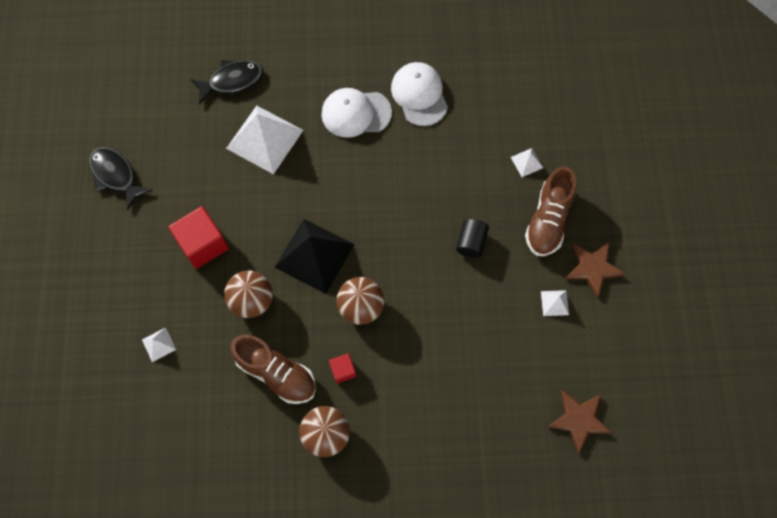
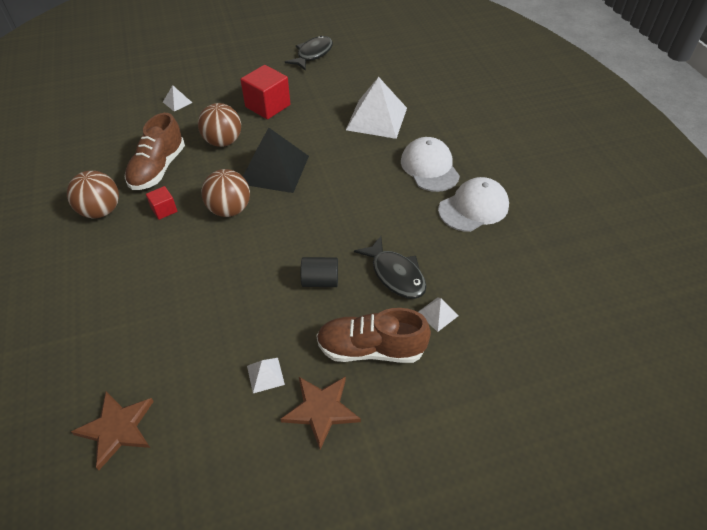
camera: 75 degrees right, 20 degrees down
black fish [190,60,263,105] -> black fish moved to [354,236,426,299]

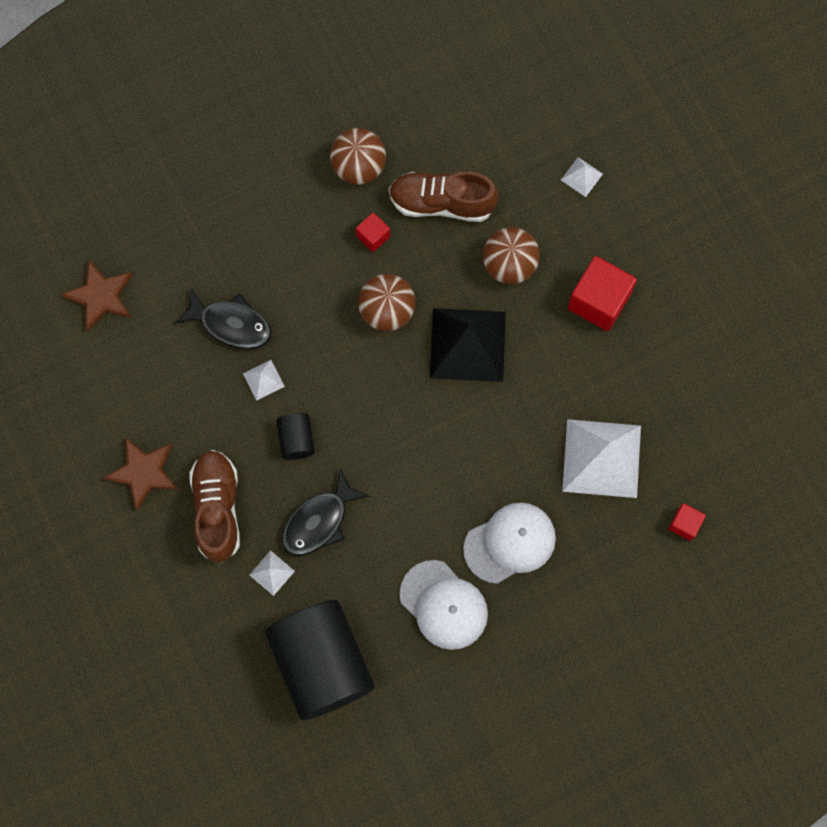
camera: 80 degrees right, 25 degrees up
white pyramid [247,358,285,393] -> white pyramid moved to [243,360,285,401]
black fish [285,36,333,71] -> black fish moved to [175,288,272,349]
none -> black cylinder [265,600,375,720]
none -> red cube [668,503,706,541]

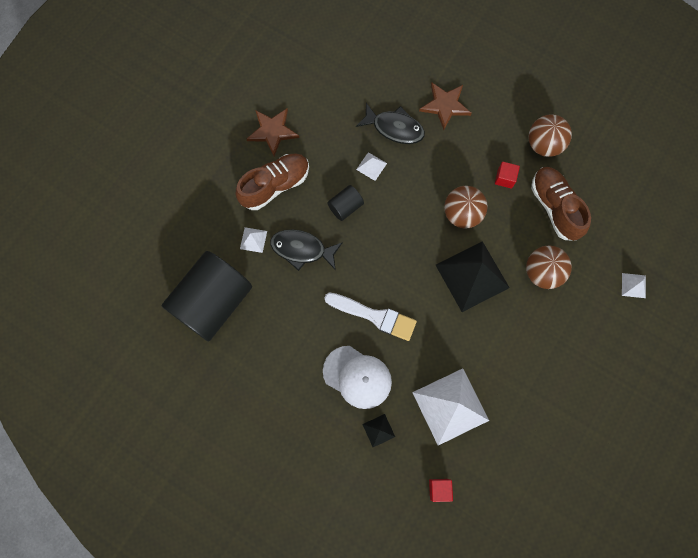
camera: 60 degrees right, 0 degrees up
brown star [61,260,133,332] -> brown star moved to [419,82,472,130]
black fish [175,288,272,349] -> black fish turned 60 degrees counterclockwise [356,103,425,144]
white cap [400,560,488,650] -> none
red cube [568,256,637,331] -> none
none -> white brush [324,293,417,341]
none -> black pyramid [362,414,395,447]

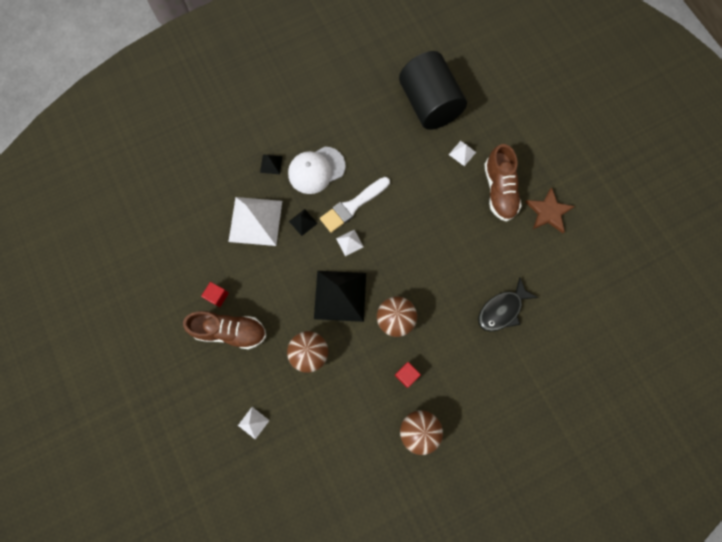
camera: 120 degrees right, 0 degrees up
black fish [270,229,343,271] -> none
black cylinder [327,185,364,221] -> none
white pyramid [356,152,387,181] -> white pyramid moved to [336,230,364,256]
brown star [419,82,472,130] -> none
red cube [429,479,453,502] -> red cube moved to [201,282,229,307]
brown shoe [531,167,591,241] -> brown shoe moved to [183,311,266,349]
none -> black pyramid [289,209,318,236]

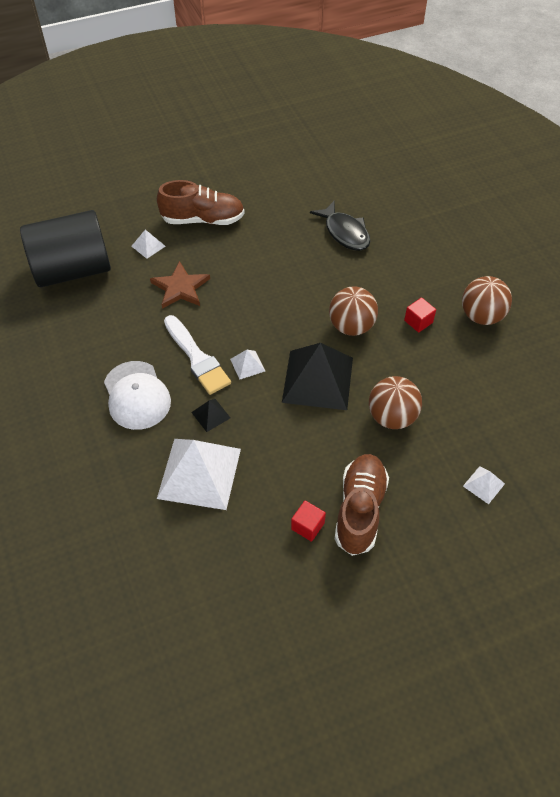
camera: 85 degrees left, 20 degrees down
black pyramid [260,154,283,174] -> none
brown star [526,187,575,233] -> brown star moved to [150,261,210,309]

